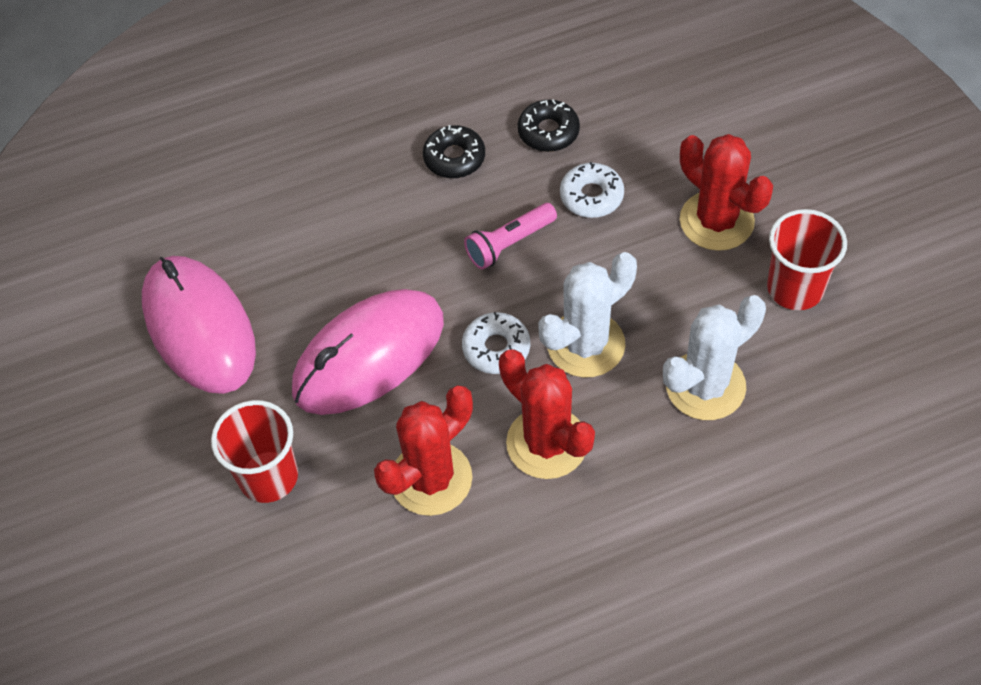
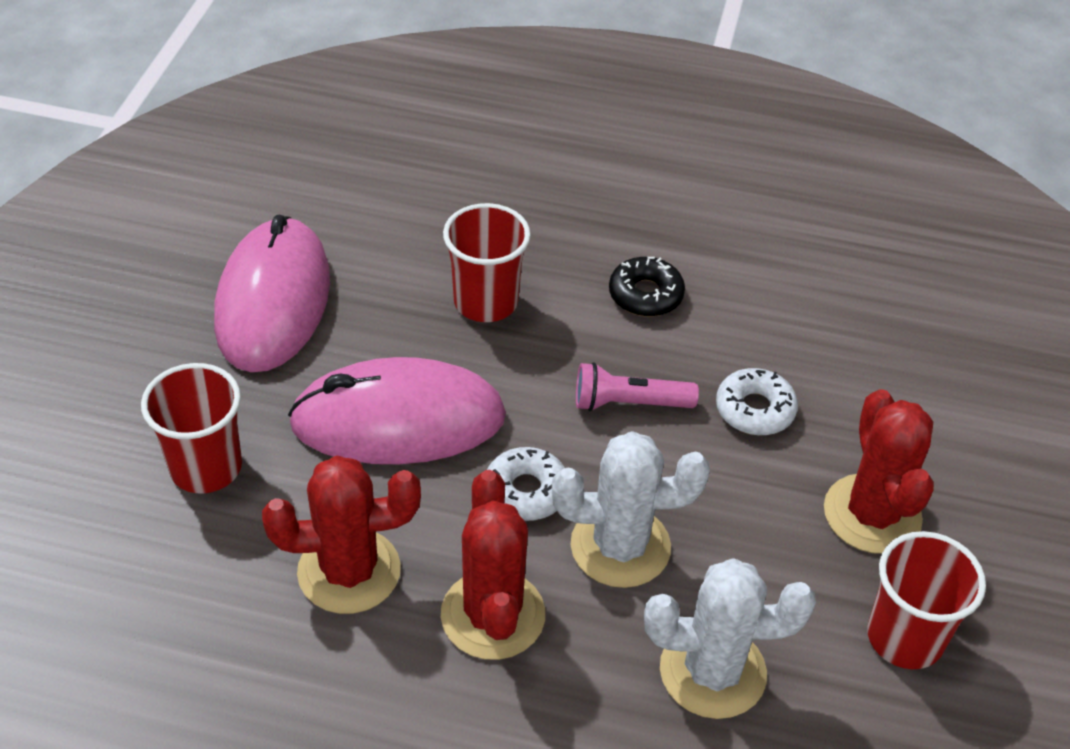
camera: 30 degrees right, 10 degrees down
black donut [518,99,580,152] -> none
none -> red cup [443,203,531,322]

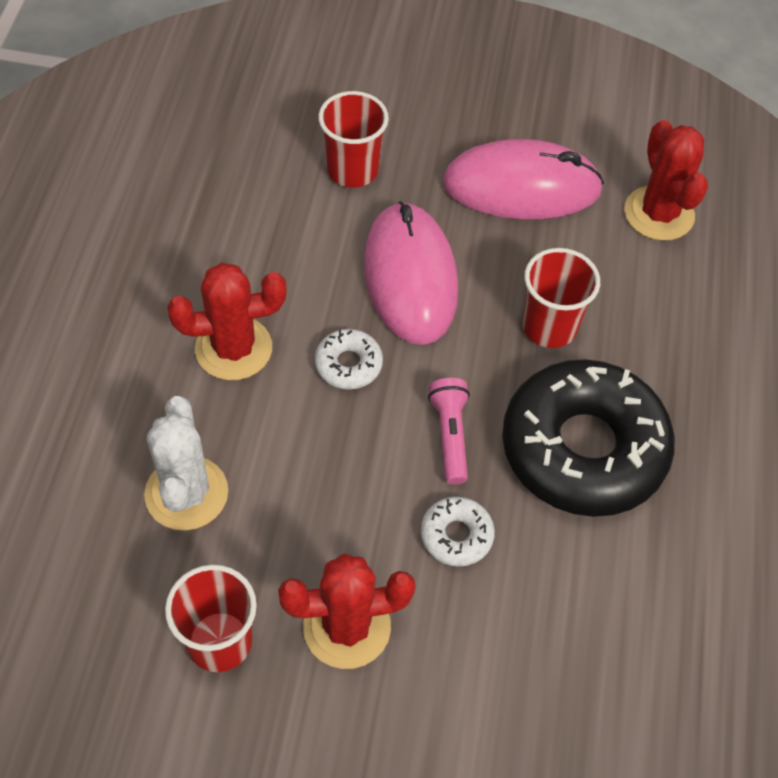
camera: 85 degrees right, 10 degrees up
red cactus [262,456,421,614] -> red cactus moved to [624,120,708,241]
white cactus [552,431,710,588] -> none
black donut [609,257,685,317] -> black donut [502,359,675,517], size x2.40

